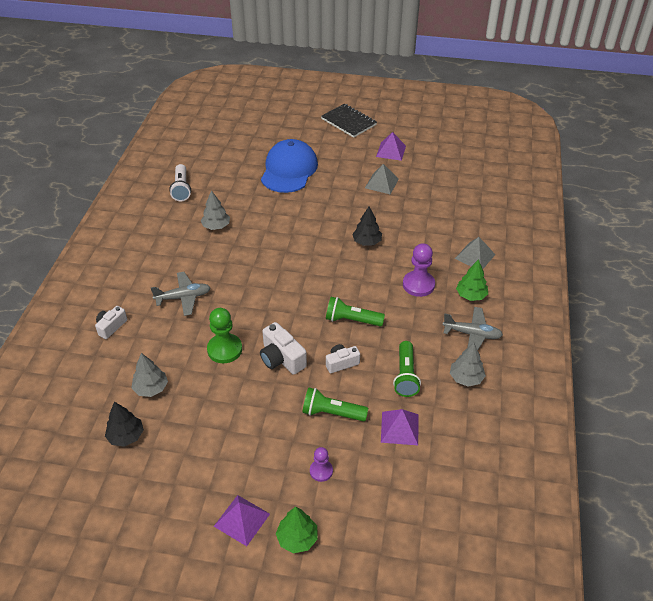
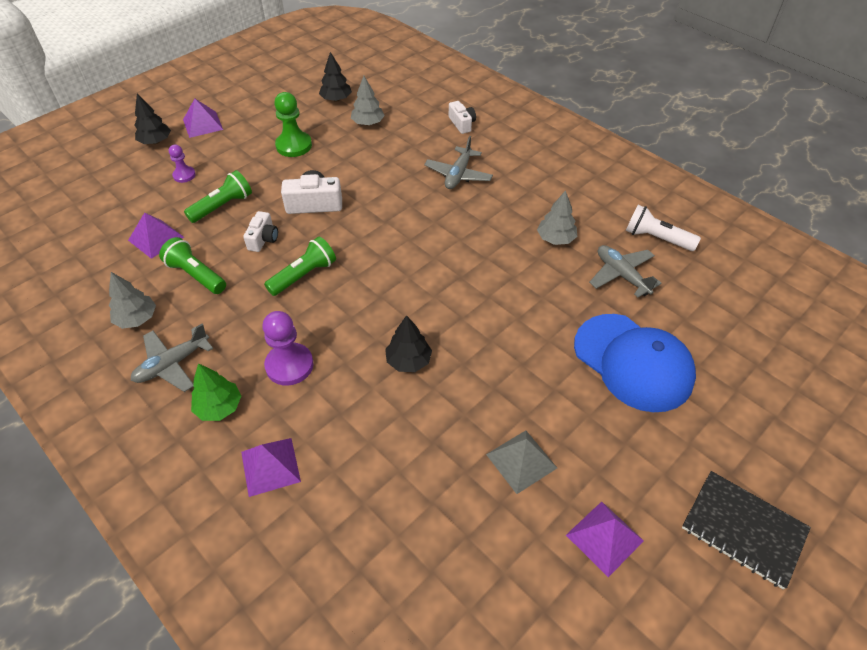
camera: 125 degrees right, 5 degrees up
green pawn [207,308,242,363] -> green pawn moved to [274,92,312,157]
green tree [276,507,318,553] -> black tree [134,94,171,144]
black notebook [321,104,377,138] -> black notebook turned 45 degrees clockwise [682,471,811,590]
grey pyramid [455,237,496,269] -> purple pyramid [241,438,301,497]
none -> grey plane [589,245,662,298]

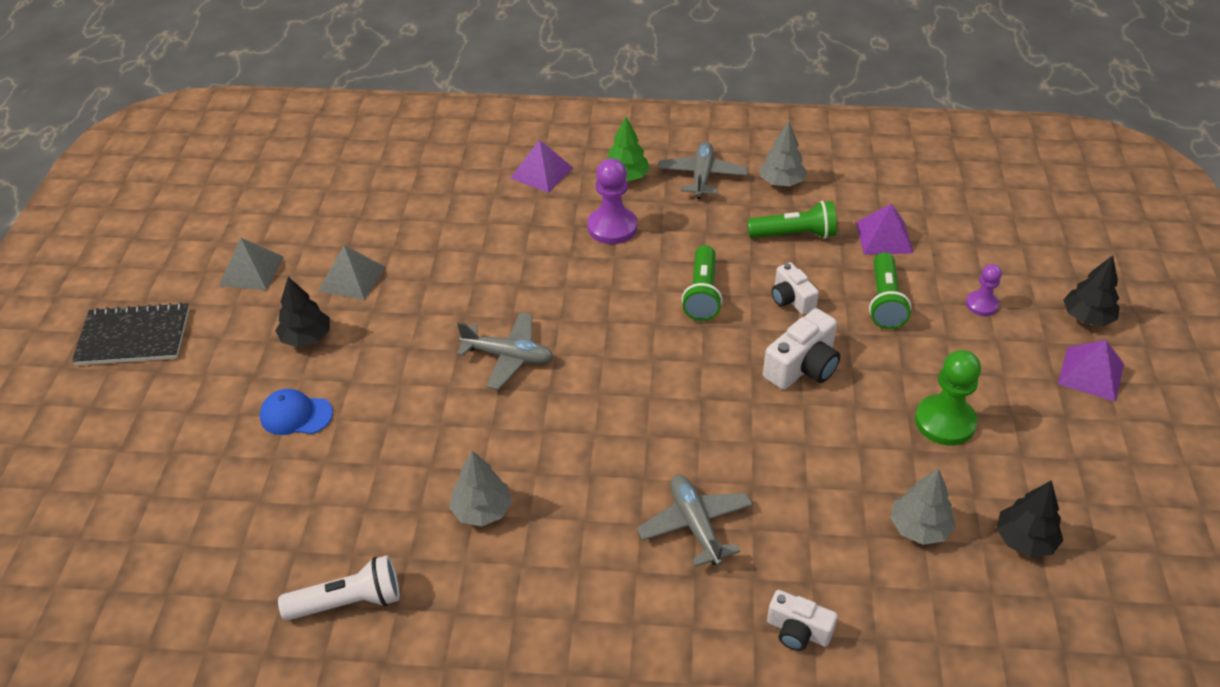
camera: 140 degrees right, 5 degrees down
black tree [385,315,432,372] -> black tree moved to [275,277,330,347]
purple pyramid [566,501,644,577] -> grey pyramid [219,238,284,291]
blue cap [574,314,696,412] -> blue cap [260,389,333,435], size x0.47
grey plane [589,245,662,298] -> grey plane moved to [457,313,553,390]

